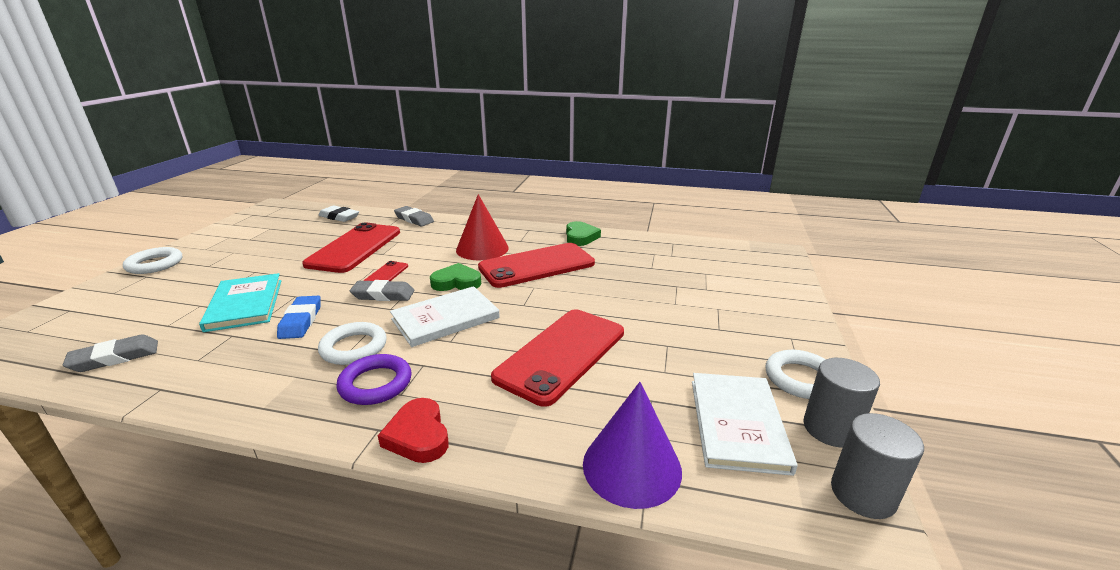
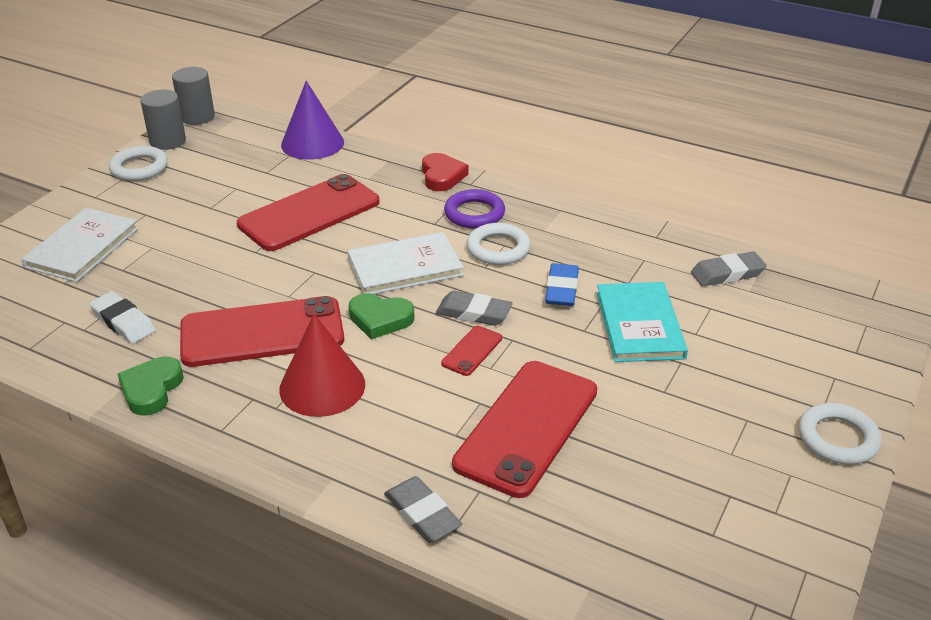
camera: 165 degrees left, 10 degrees up
white eraser [318,206,359,222] -> white eraser moved to [89,291,156,344]
white book [692,373,798,476] -> white book moved to [21,208,138,282]

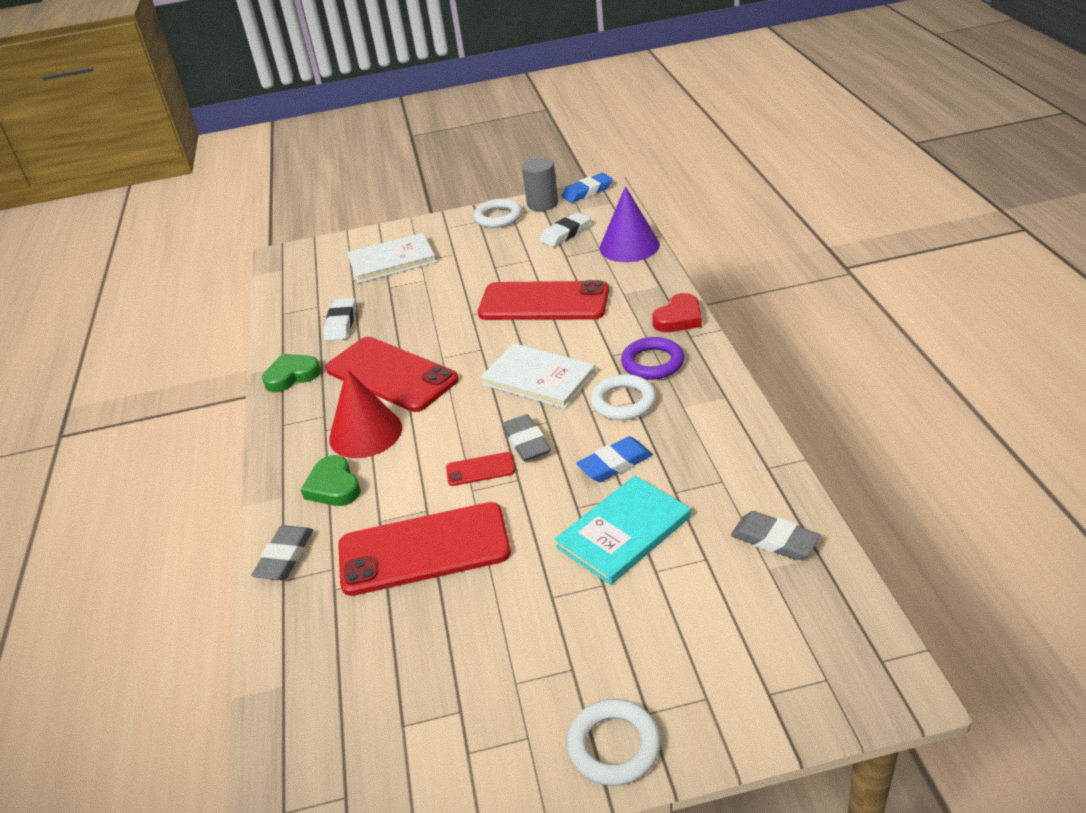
camera: 55 degrees right, 0 degrees up
grey cylinder [172,67,215,125] -> blue eraser [562,173,613,203]
green heart [349,293,414,339] -> green heart moved to [301,455,361,506]
none -> white eraser [540,212,591,247]

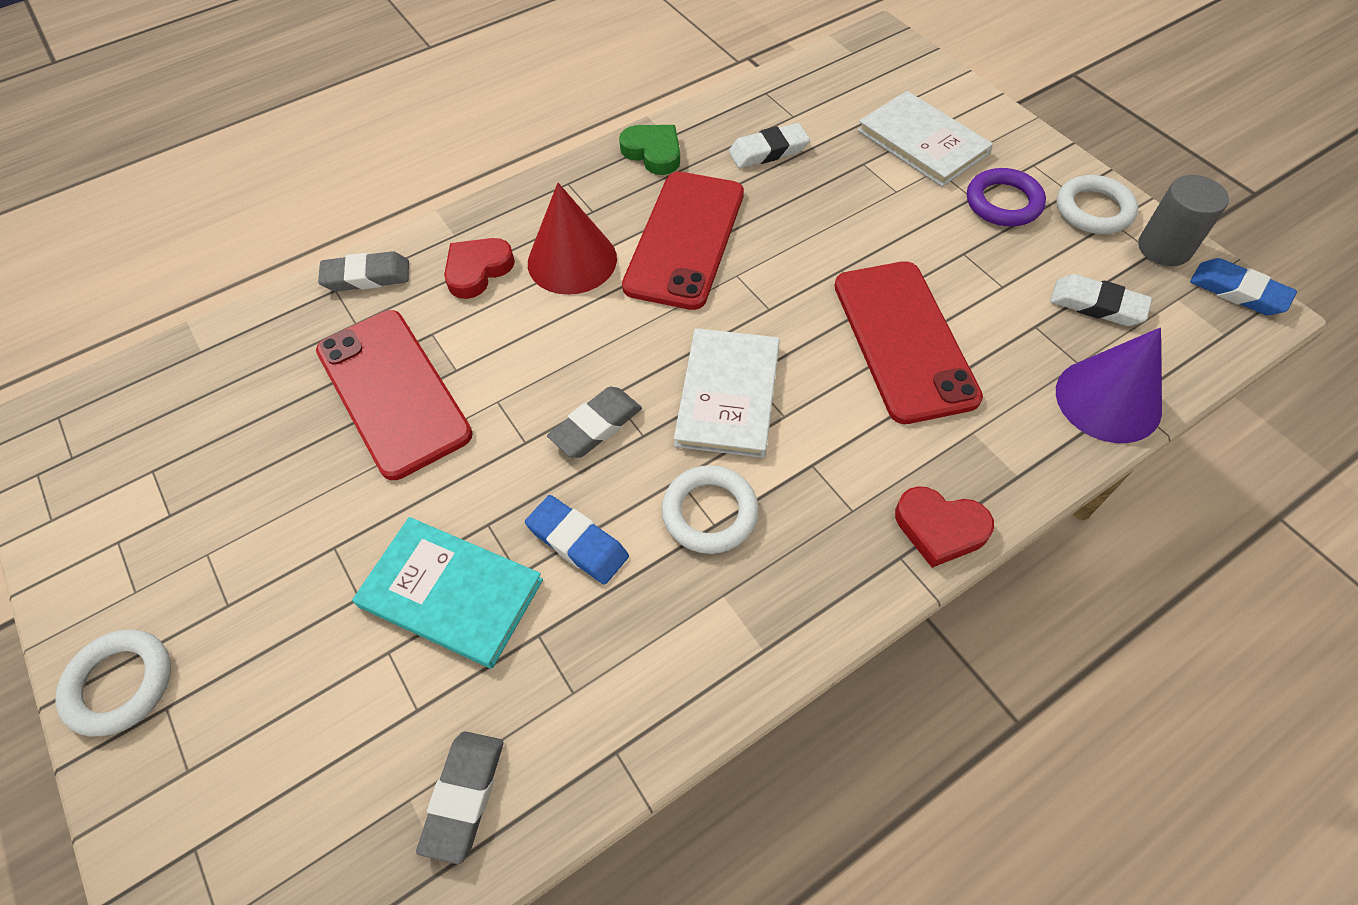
camera: 65 degrees right, 20 degrees up
green heart [301,455,361,506] -> red heart [444,238,515,299]
red phone [446,452,515,486] -> none
purple ring [621,337,684,380] -> purple ring moved to [967,168,1046,226]

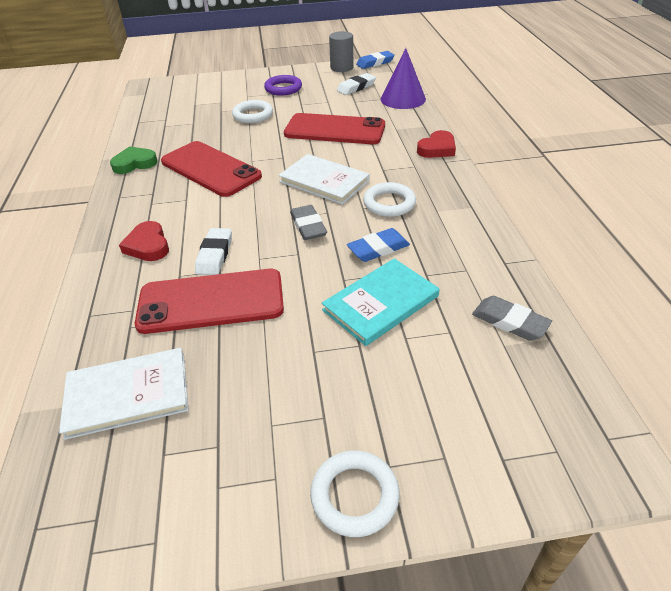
camera: 65 degrees left, 15 degrees down
grey eraser [318,251,409,292] -> none
red cone [528,183,617,295] -> none
white eraser [729,123,810,168] -> white eraser moved to [195,228,232,275]
white book [858,91,993,187] -> white book moved to [59,348,188,440]
white ring [1056,175,1138,234] -> white ring moved to [232,100,273,123]

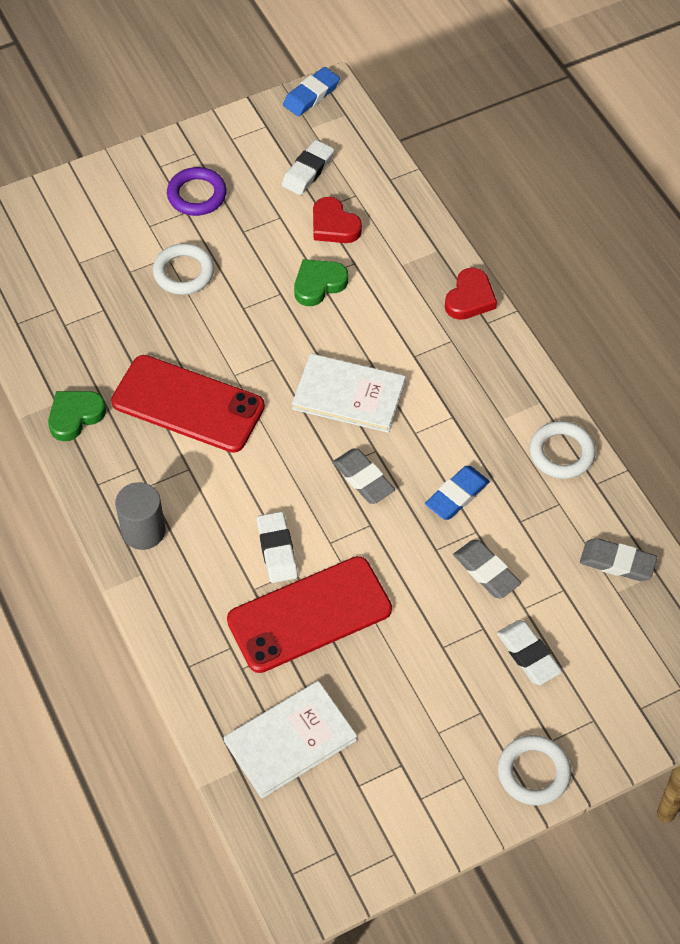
camera: 20 degrees left, 15 degrees up
red heart [119,221,169,261] -> red heart moved to [313,197,362,243]
red phone [284,113,385,144] -> green heart [294,259,348,306]
turquoise book [322,258,440,346] -> grey eraser [453,540,521,598]
grey cylinder [329,31,353,72] -> grey cylinder moved to [115,482,166,550]
white ring [363,182,416,217] -> white ring moved to [530,421,596,479]
purple cone [381,48,426,109] -> none
none -> white eraser [497,620,562,685]

